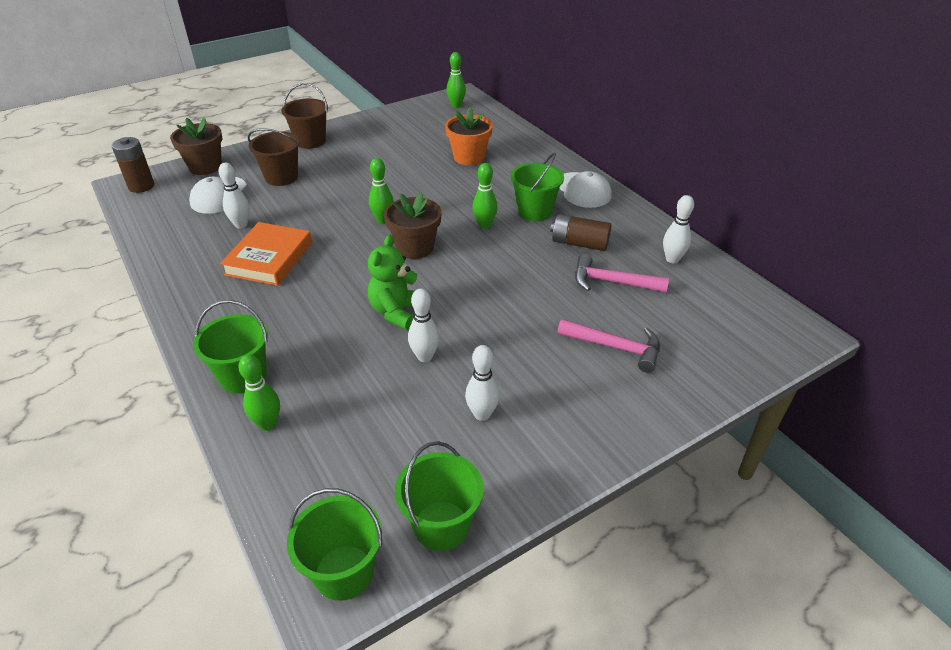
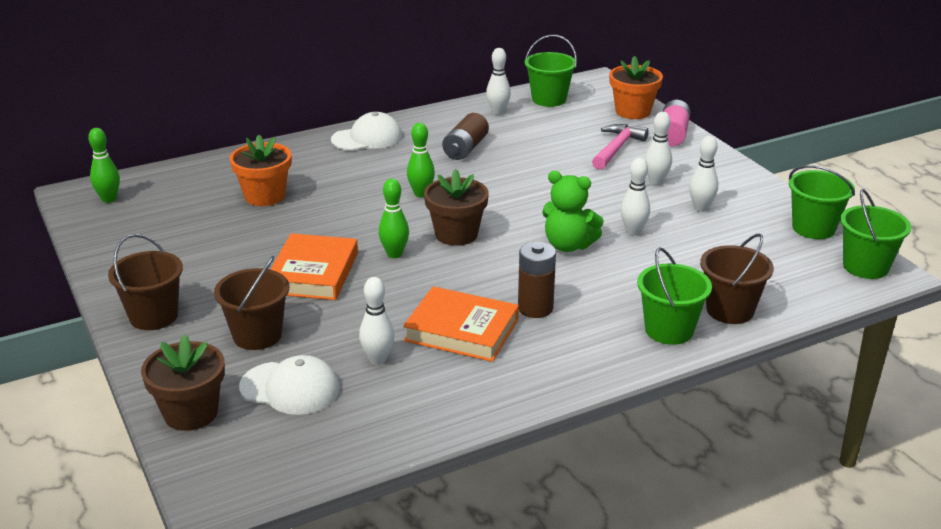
camera: 85 degrees left, 10 degrees down
brown battery [112,137,154,193] -> brown battery moved to [518,242,556,318]
green bowling pin [238,354,280,431] -> brown bucket [700,233,774,324]
green bucket [510,153,564,221] -> green bucket moved to [525,35,577,107]
pink hammer [575,254,669,292] -> none
none -> orange book [270,233,358,300]
none -> orange flower pot [609,56,663,119]
none -> white bowling pin [645,112,672,185]
none -> pink battery [663,100,690,146]

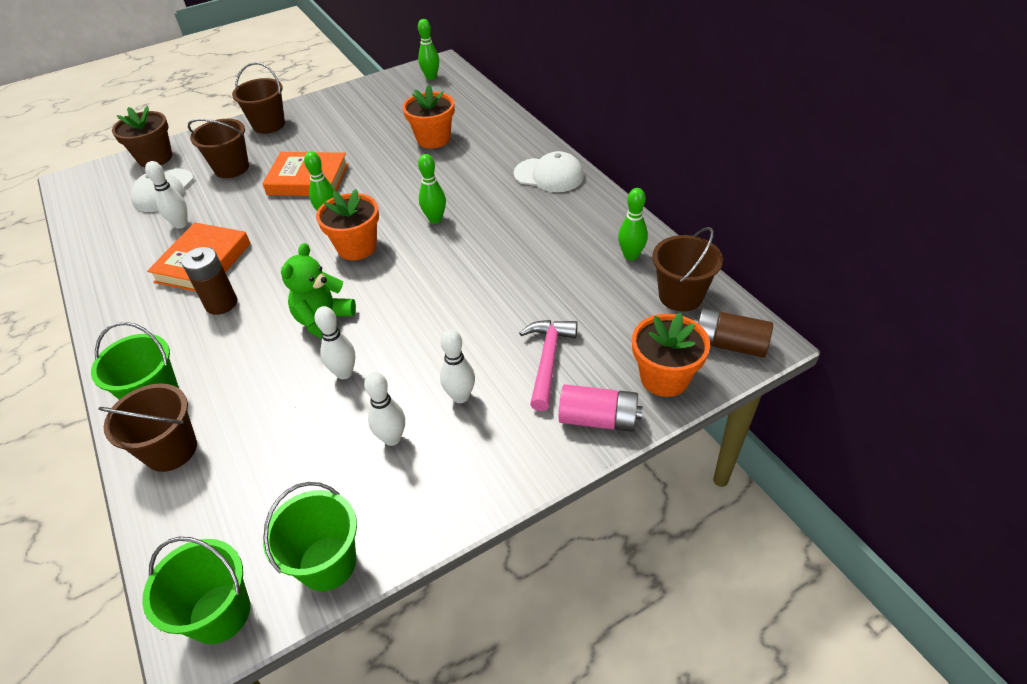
camera: 90 degrees right, 15 degrees up
white cap [331,112,402,151] -> white cap turned 45 degrees counterclockwise [514,151,584,192]
brown flower pot [424,169,489,246] -> orange flower pot [316,189,379,260]
brown battery [442,113,489,160] -> brown battery moved to [694,308,773,358]
white bowling pin [486,48,511,115] -> green bowling pin [618,188,648,261]
green bucket [525,35,577,107] -> brown bucket [652,227,723,311]
pink hammer [592,124,649,170] -> pink hammer turned 105 degrees counterclockwise [519,320,578,411]

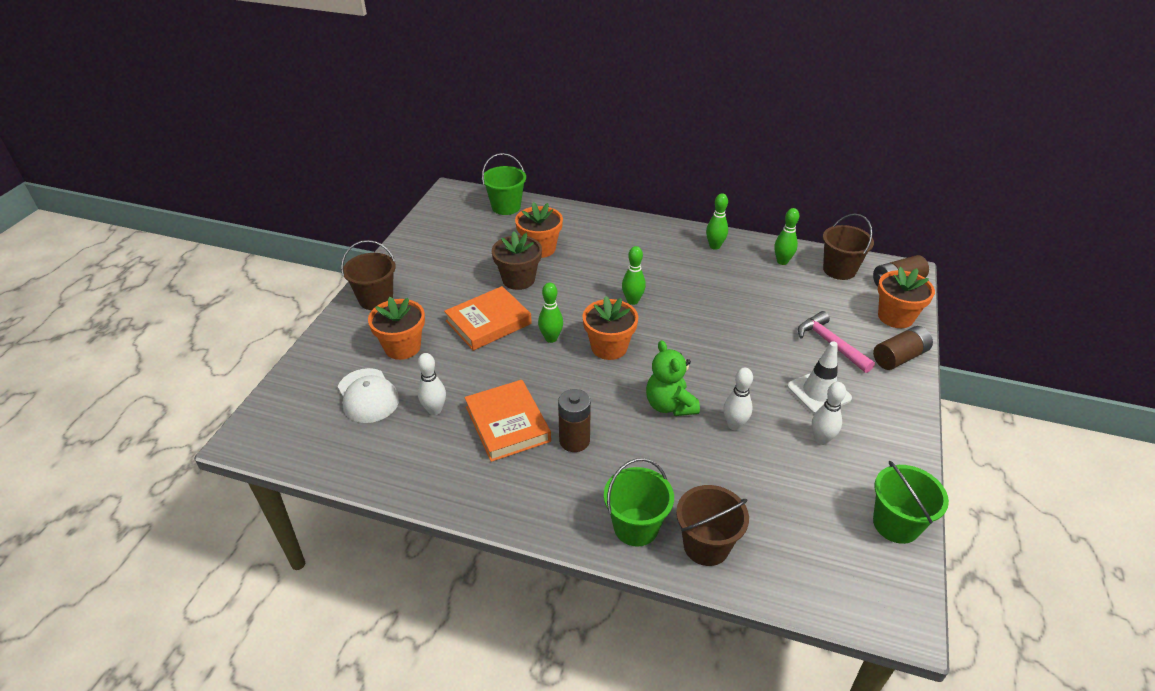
camera: 45 degrees left, 5 degrees down
brown flower pot [112,106,173,167] -> brown flower pot moved to [492,231,542,290]
green bucket [142,537,250,644] -> green bucket moved to [482,153,526,215]
brown bucket [188,119,249,178] -> orange flower pot [368,297,425,360]
green bowling pin [418,19,439,80] -> green bowling pin moved to [706,193,728,250]
white bowling pin [440,329,475,403] -> white traffic cone [787,341,852,414]
white cap [514,151,584,192] -> none
pink battery [559,384,643,432] -> brown battery [873,326,933,370]

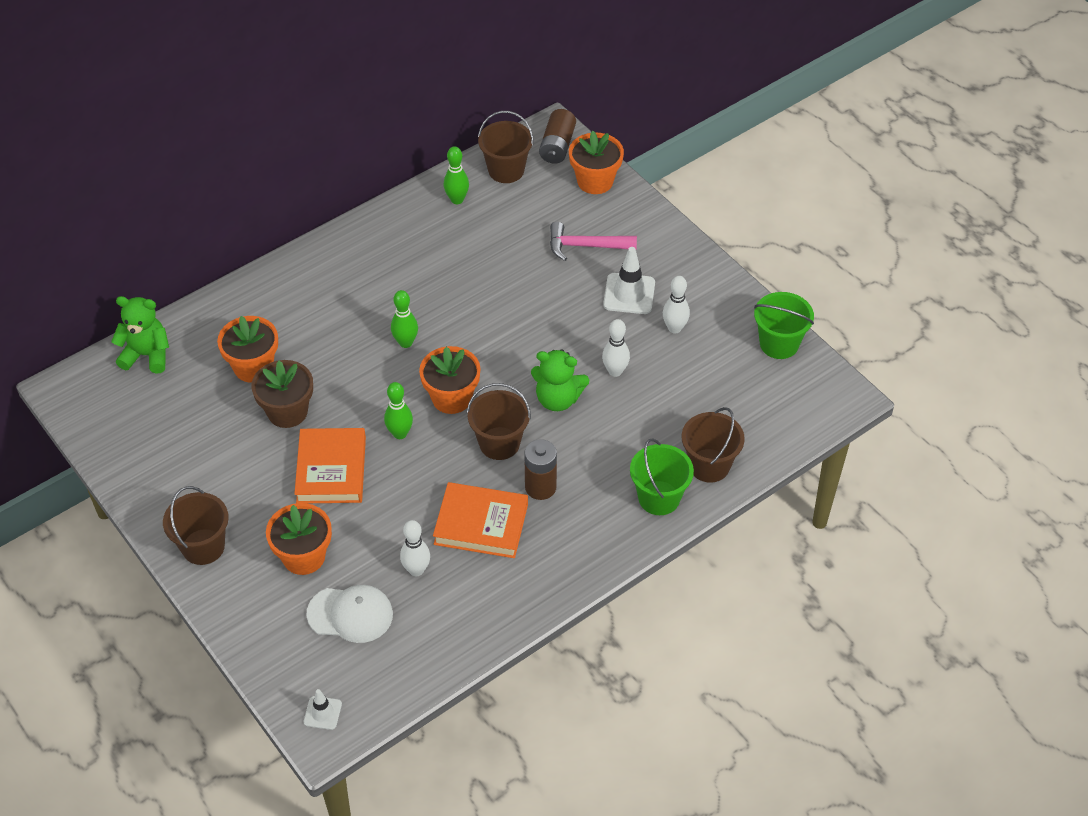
camera: 55 degrees left, 10 degrees up
green bucket [482,153,526,215] -> green teddy bear [111,296,169,374]
green bowling pin [706,193,728,250] -> none
brown battery [873,326,933,370] -> none
none -> white traffic cone [304,689,342,730]
none -> brown bucket [467,383,531,460]

